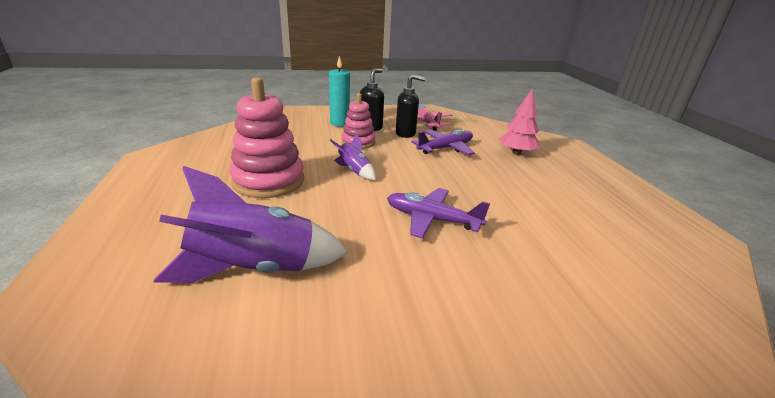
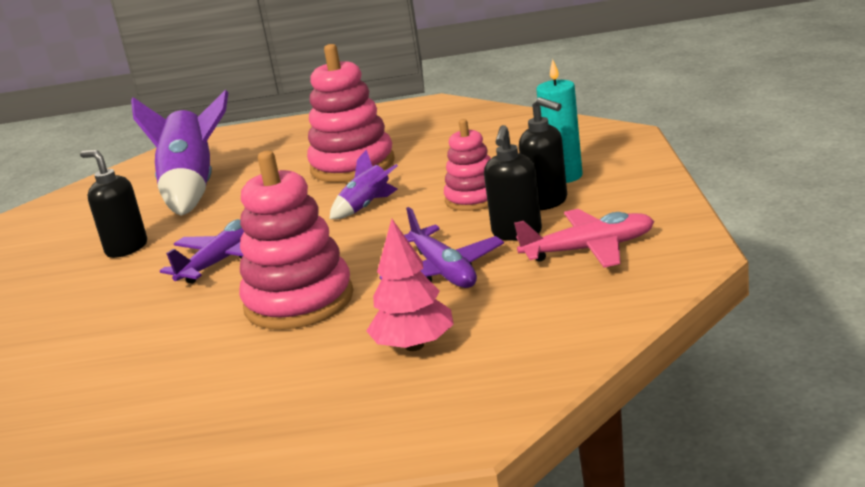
camera: 105 degrees right, 5 degrees down
none -> black soap dispenser [80,150,147,258]
none -> pink stacking toy [239,151,353,330]

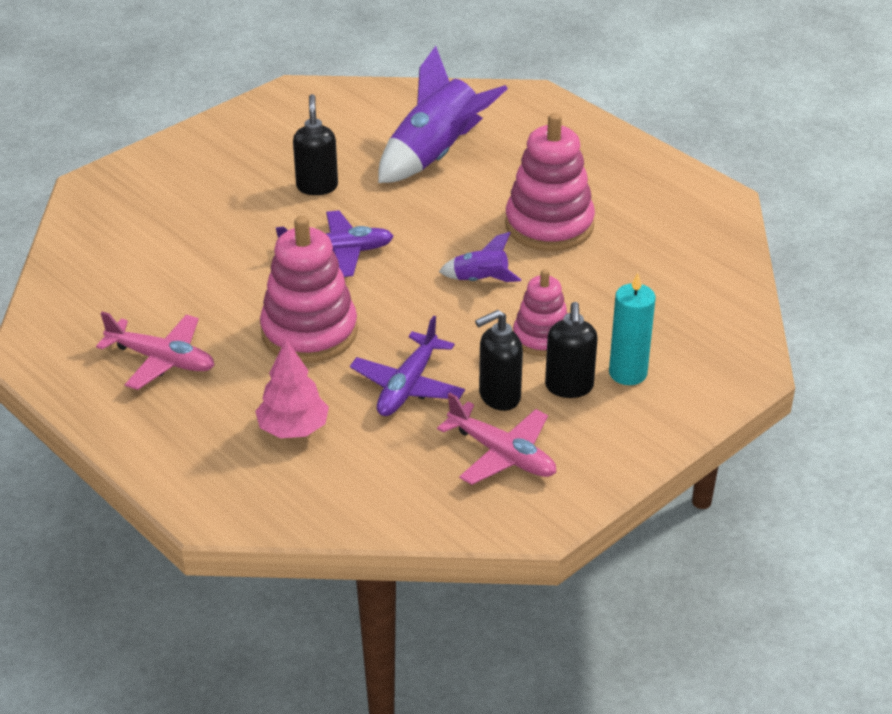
camera: 45 degrees right, 15 degrees up
none -> pink plane [96,311,214,390]

